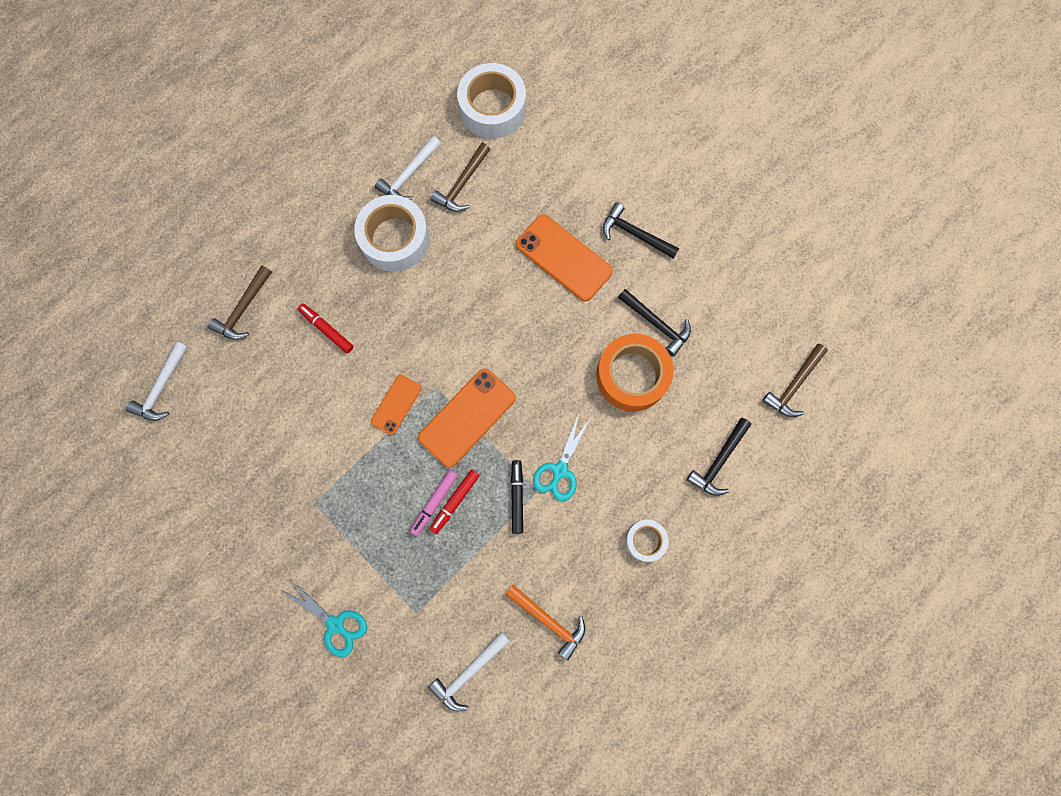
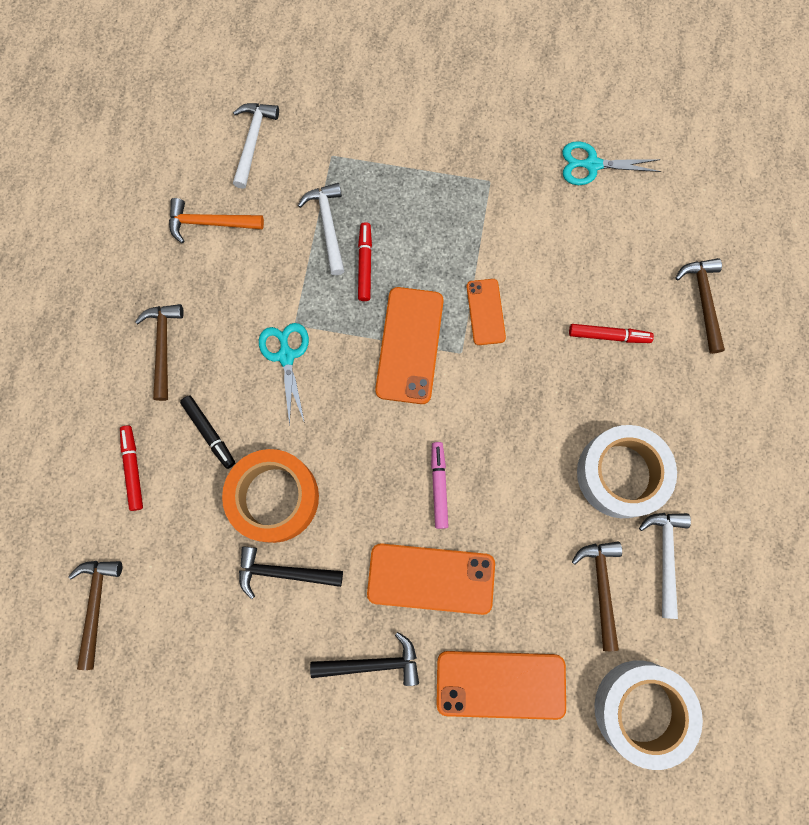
camera: 145 degrees right, 0 degrees up
white hammer [126,341,188,421] -> white hammer moved to [298,183,345,275]
turquoise scissors [283,581,367,657] -> turquoise scissors moved to [562,141,661,185]
pink marker [410,470,458,536] -> pink marker moved to [431,442,449,529]
black marker [511,460,523,534] -> black marker moved to [180,395,235,469]
white tape [625,520,668,562] -> brown hammer [135,304,184,401]
black hammer [687,418,751,496] -> red marker [120,425,143,511]
none -> orange phone [436,651,566,720]

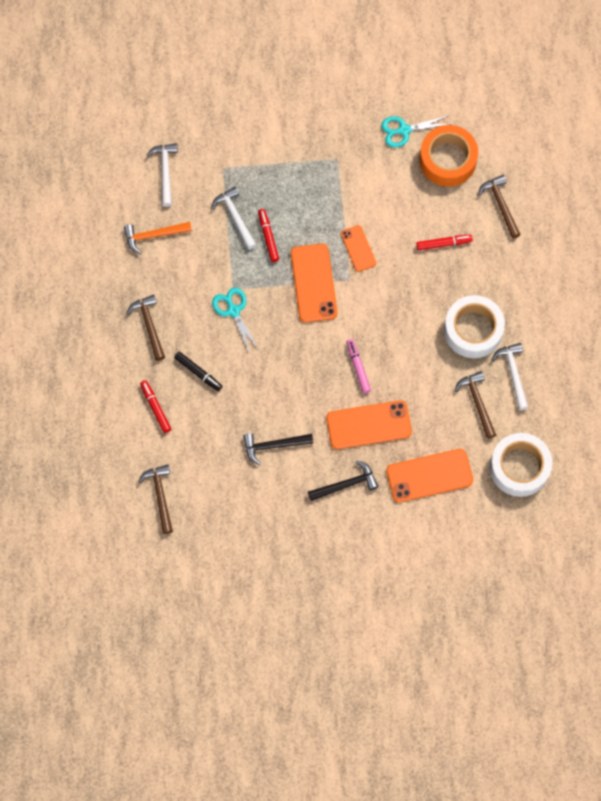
camera: 15 degrees left, 5 degrees down
orange tape [222,449,319,543] -> orange tape moved to [419,125,478,187]

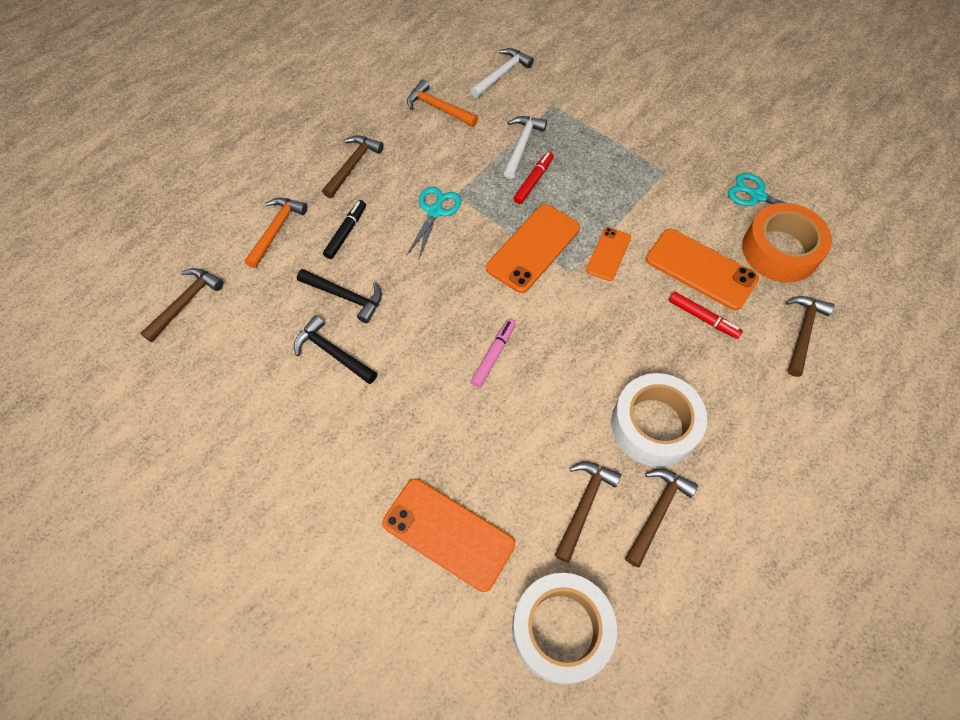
camera: 45 degrees right, 10 degrees down
red marker [140,380,171,433] -> orange hammer [245,197,308,268]
black marker [174,352,222,391] -> black marker turned 150 degrees counterclockwise [323,200,366,259]
black hammer [308,461,379,501] -> black hammer moved to [297,269,382,323]
orange phone [326,400,412,449] -> orange phone moved to [646,229,759,310]
white hammer [492,343,529,410] -> brown hammer [625,469,698,567]

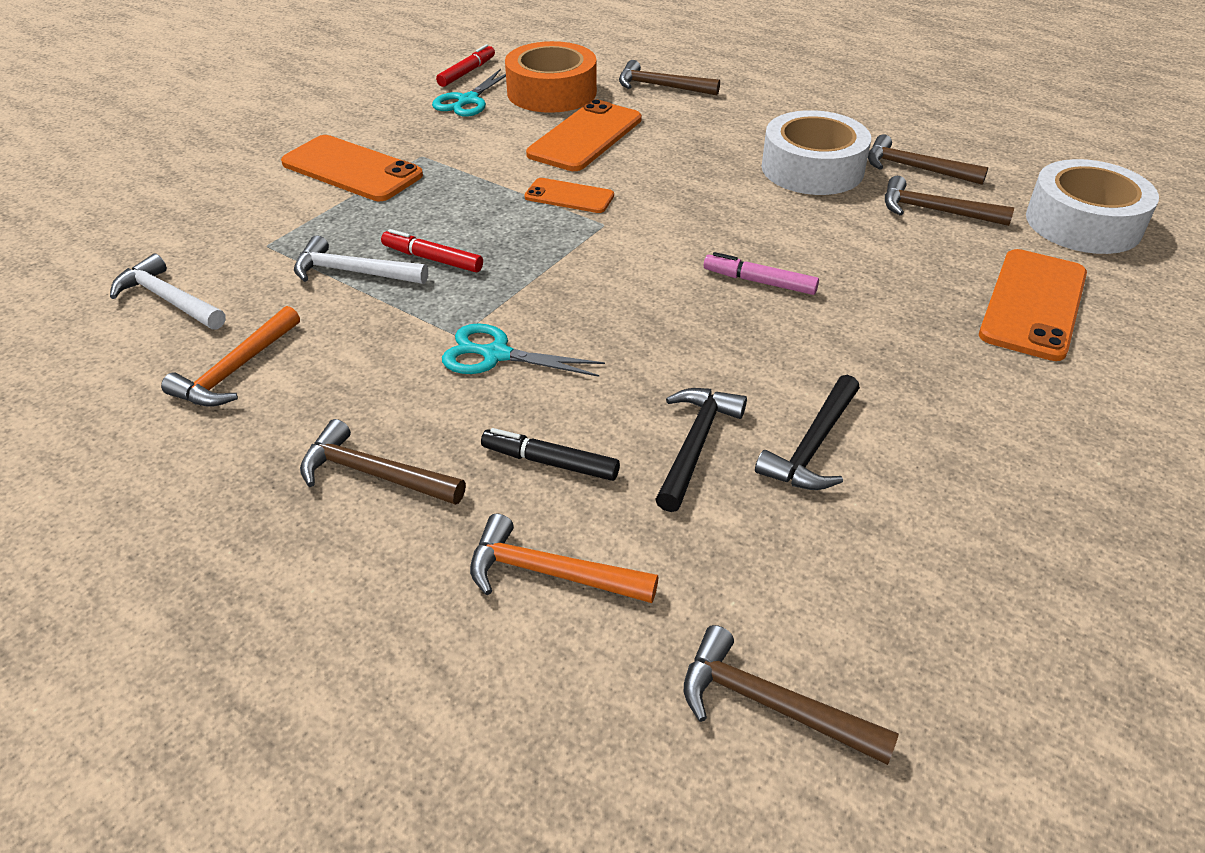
camera: 95 degrees left, 20 degrees down
orange phone [486,204,580,293] -> orange phone moved to [281,135,423,201]
red marker [669,292,743,339] -> red marker moved to [436,44,495,87]

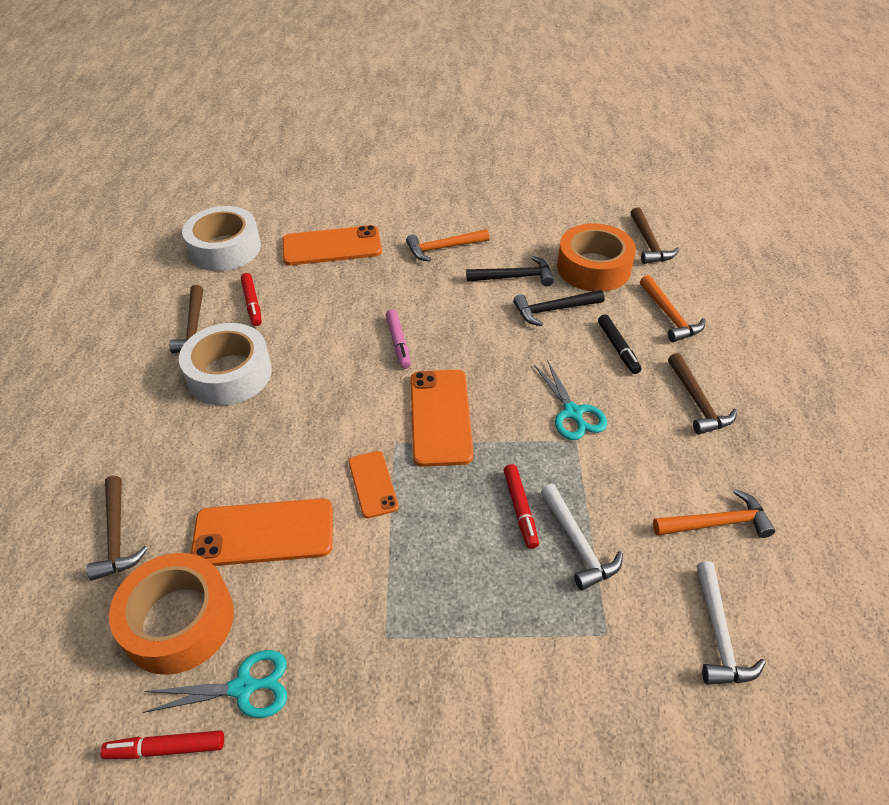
camera: 125 degrees left, 5 degrees up
orange phone [281,135,423,201] -> orange phone moved to [410,370,474,467]
brown hammer [885,176,1014,226] -> red marker [241,273,262,326]
none -> orange hammer [406,229,489,262]
none -> orange tape [557,224,636,292]

